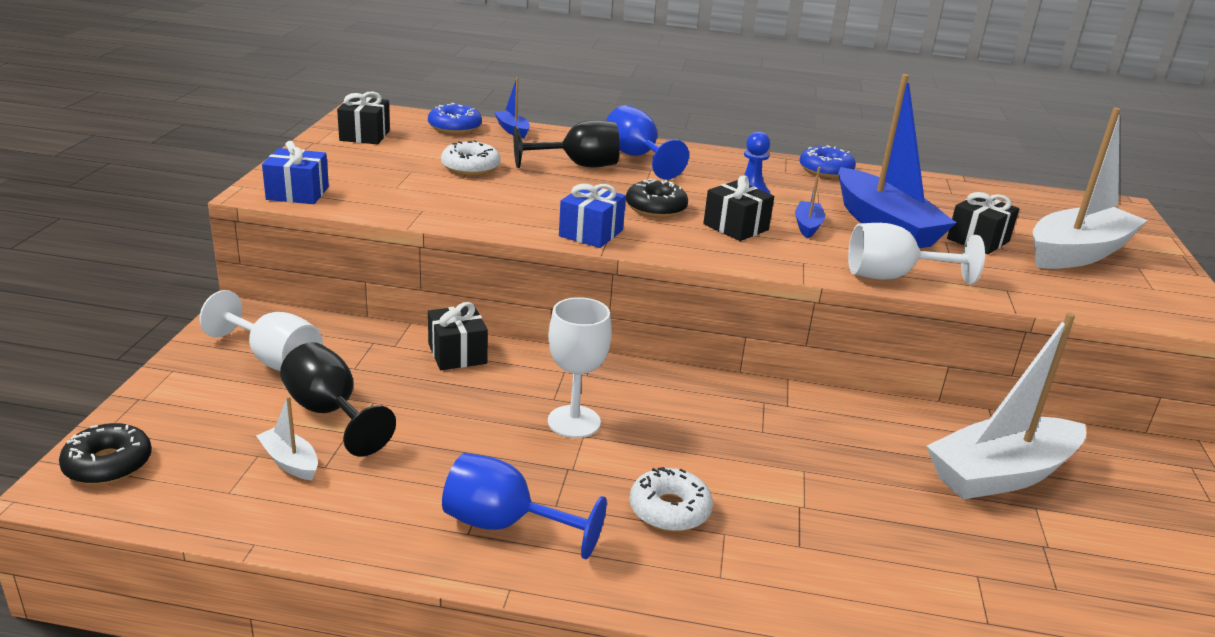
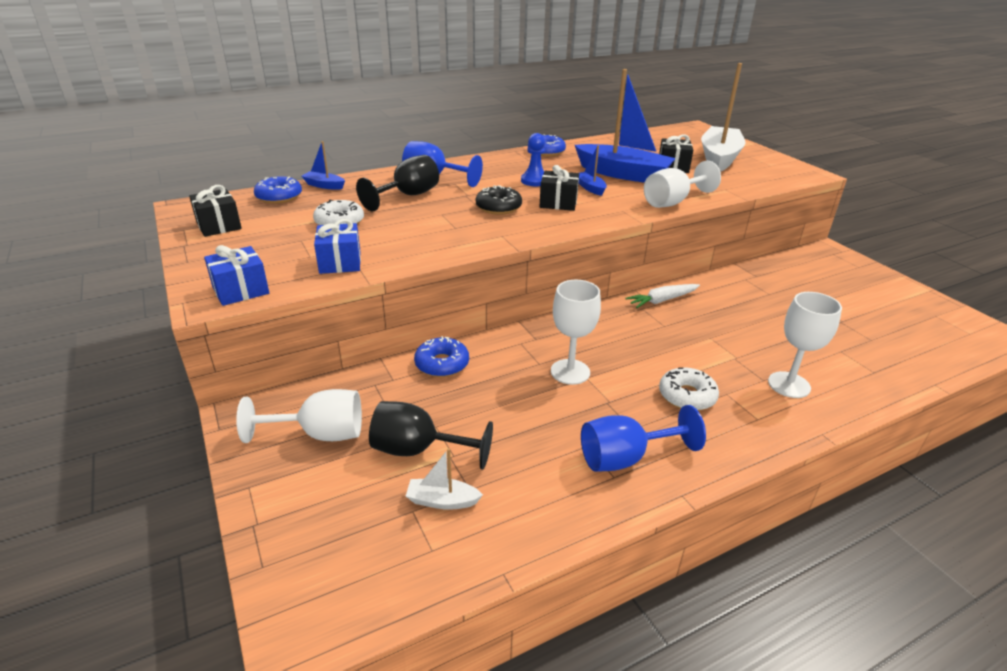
camera: 35 degrees left, 5 degrees up
black donut [59,423,152,485] -> none
black gift [428,302,488,370] -> blue donut [414,336,469,377]
blue gift [559,184,626,248] -> blue gift moved to [314,219,361,274]
white boat [926,313,1086,499] -> none
none -> white carrot [625,284,700,308]
none -> white goblet [768,292,842,398]

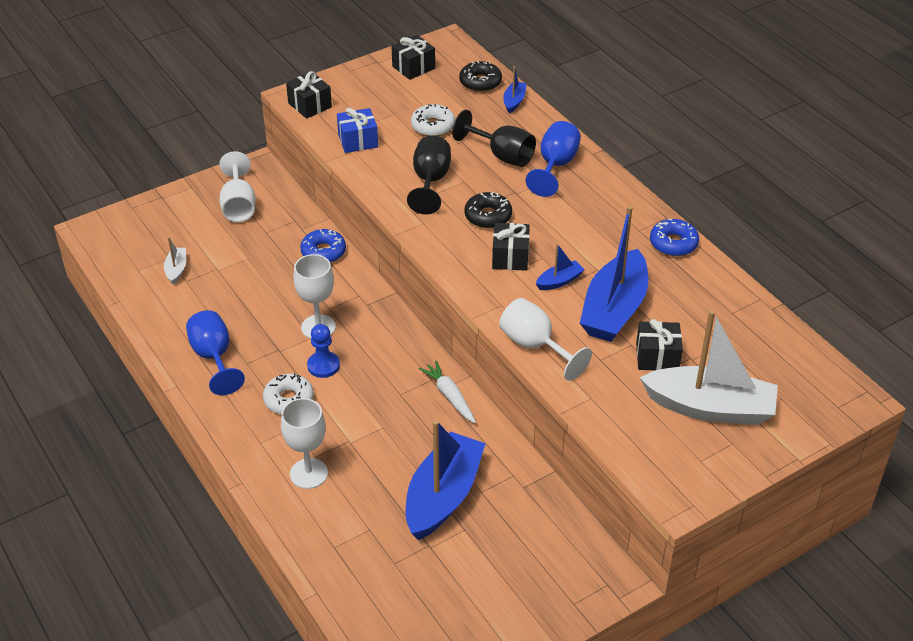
camera: 85 degrees right, 10 degrees up
blue gift [204,245,269,306] -> black gift [286,71,332,119]
blue donut [254,176,302,204] -> black donut [459,61,502,92]
black goblet [369,401,493,470] -> black goblet moved to [407,136,451,214]
blue pawn [521,133,545,186] -> blue pawn moved to [307,324,340,378]
none -> blue boat [405,420,486,540]

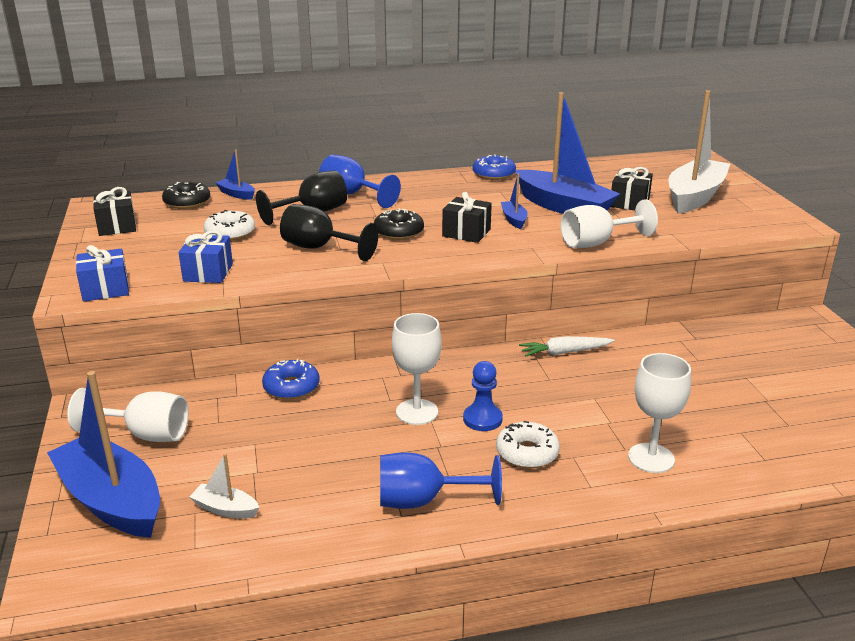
camera: 70 degrees left, 15 degrees down
black gift [286,71,332,119] -> blue gift [76,245,129,302]
blue boat [405,420,486,540] -> blue boat moved to [47,371,160,538]

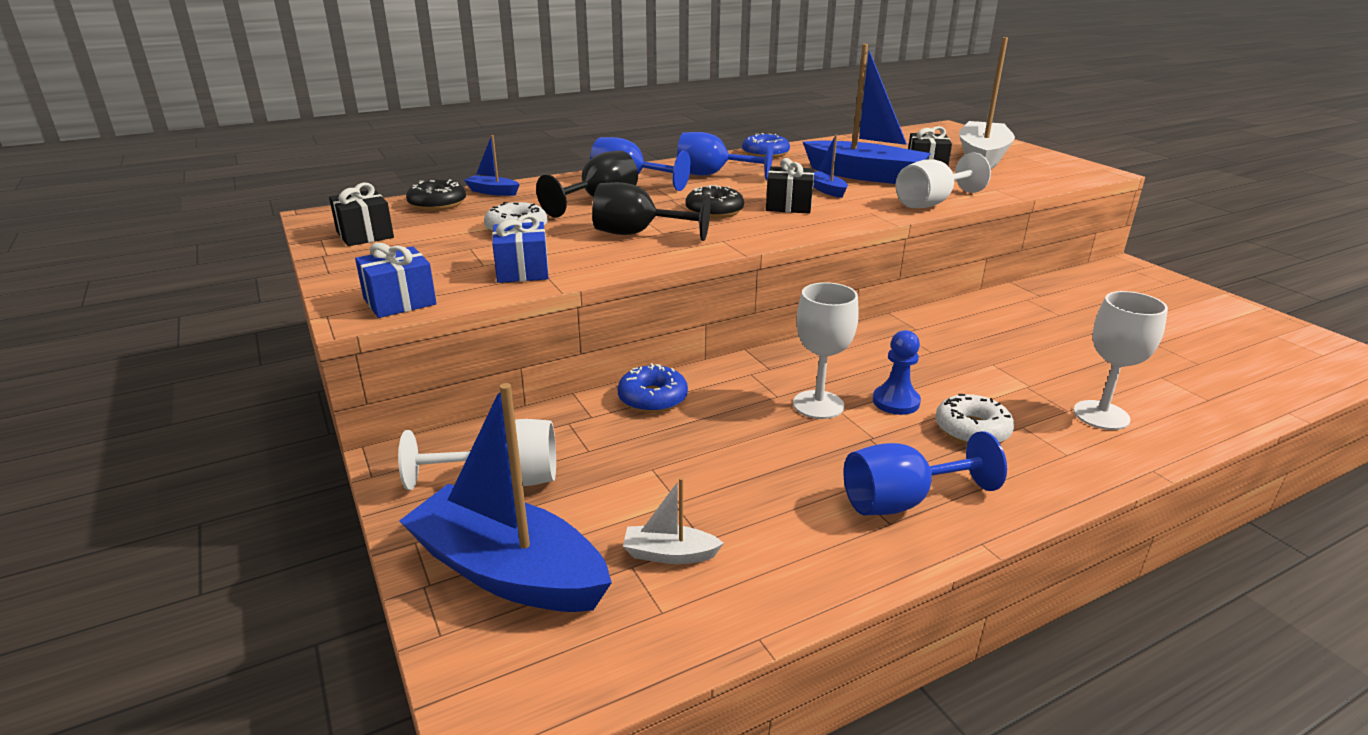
camera: 15 degrees left, 0 degrees up
white carrot [519,336,615,357] -> none
none -> blue goblet [677,132,773,180]

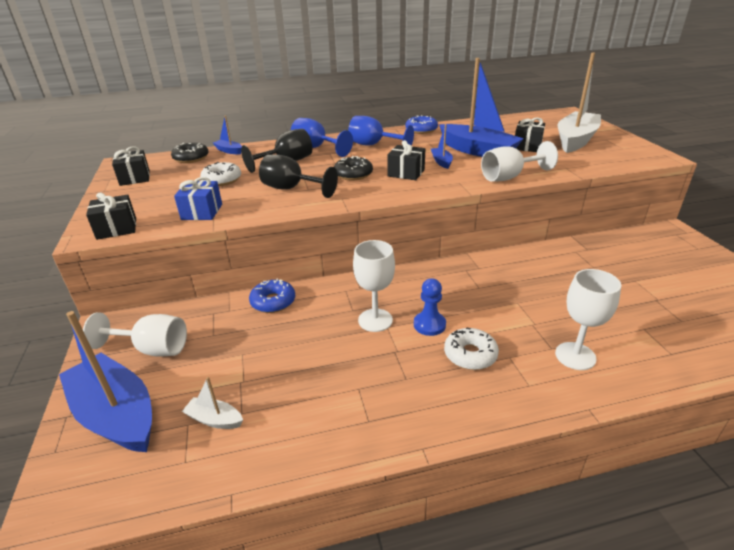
camera: 15 degrees right, 5 degrees up
blue gift [355,242,437,318] -> black gift [86,192,136,240]
blue goblet [843,431,1007,515] -> none

